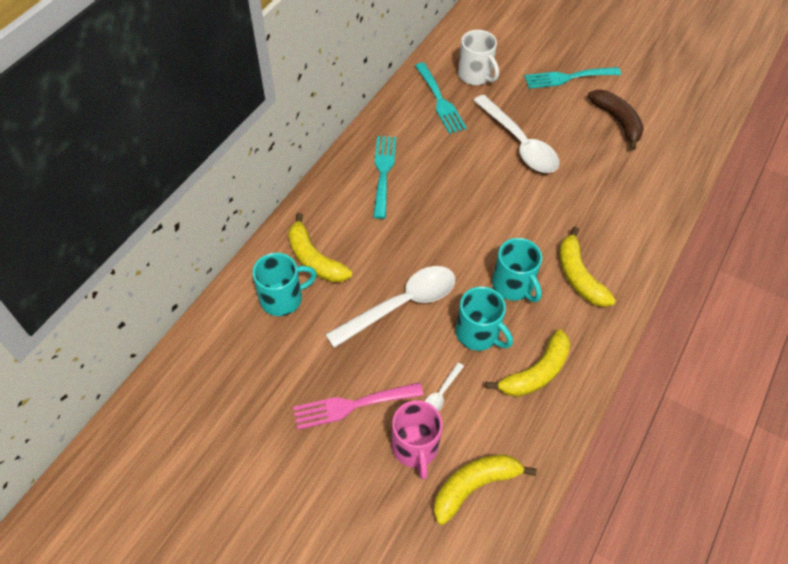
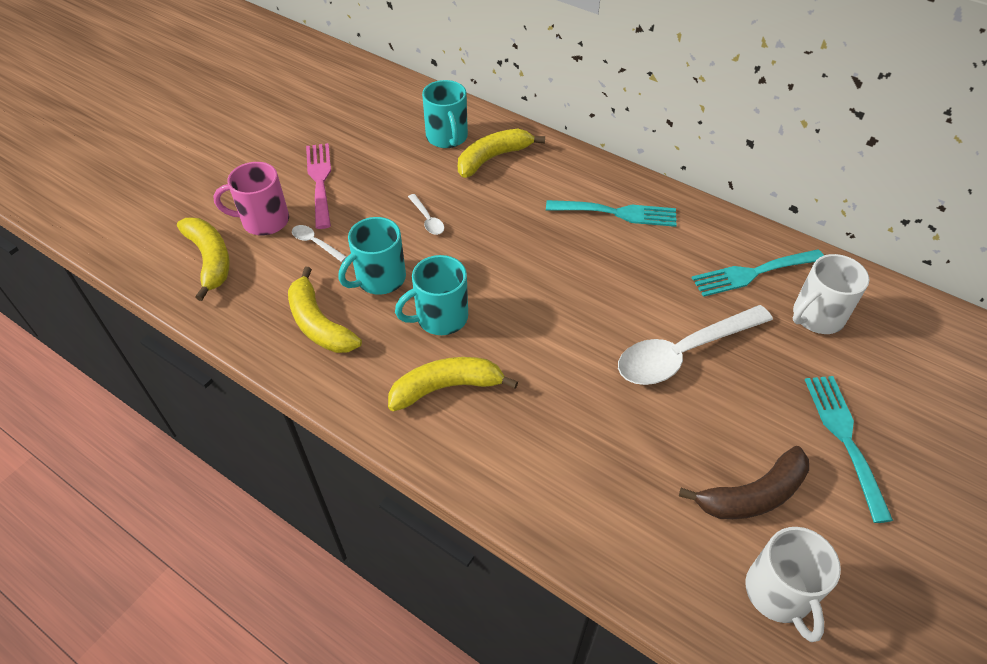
camera: 95 degrees right, 5 degrees down
white spoon [325,266,455,348] -> white spoon [408,194,444,235], size x0.43
none -> white mug [745,527,841,642]

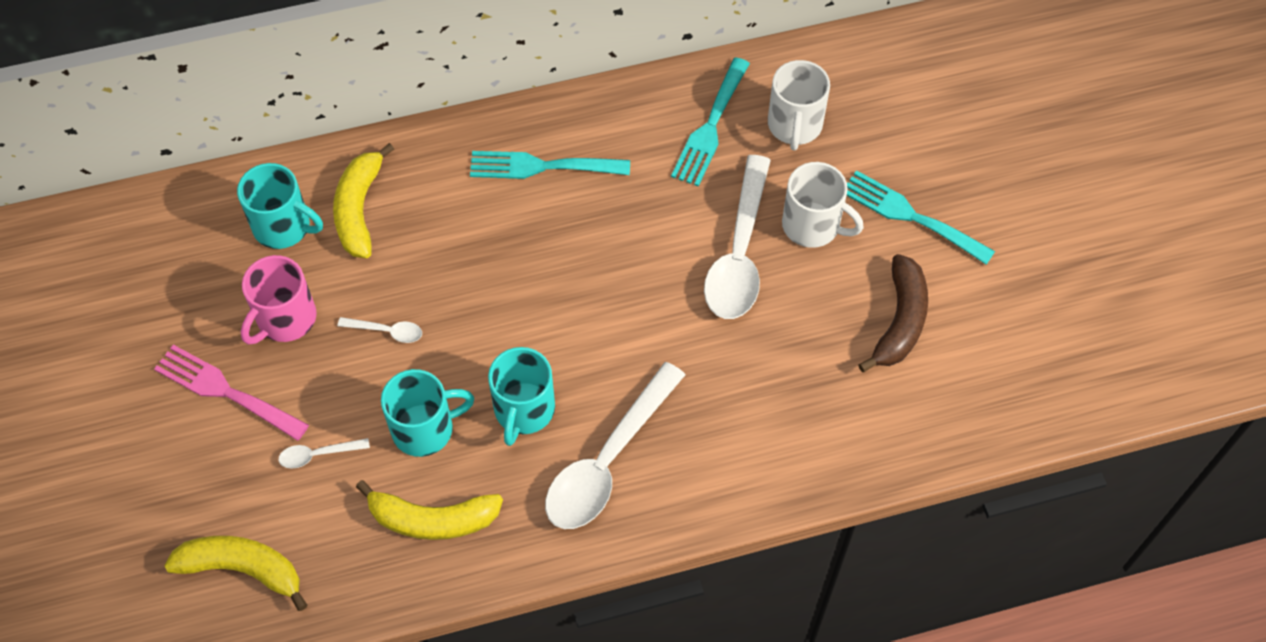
camera: 50 degrees left, 10 degrees up
pink mug [213,162,289,235] -> pink mug moved to [241,255,317,344]
turquoise mug [339,217,406,295] -> turquoise mug turned 105 degrees counterclockwise [381,369,474,457]
yellow banana [388,357,518,411] -> white spoon [545,362,685,529]
turquoise fork [546,200,677,227] -> turquoise fork turned 135 degrees counterclockwise [470,151,630,179]
white mug [745,527,841,642] -> white mug moved to [782,162,864,248]

